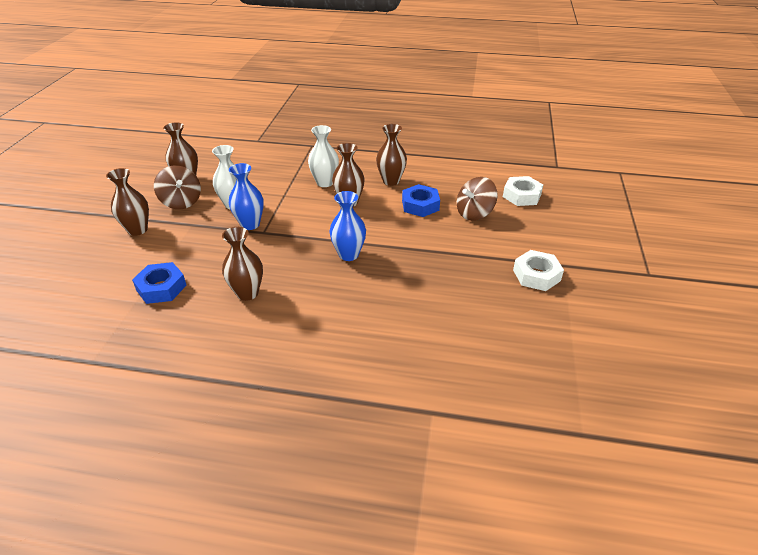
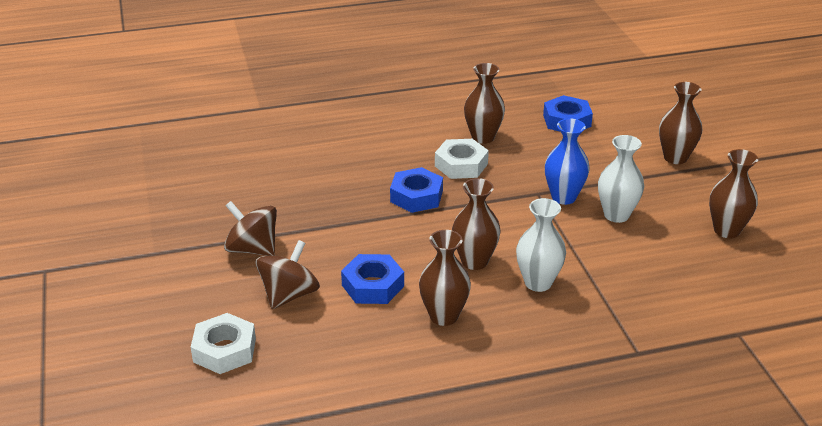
camera: 155 degrees right, 5 degrees down
brown spinning top [154,165,201,209] -> brown spinning top moved to [224,201,277,256]
blue vase [329,191,366,261] -> blue nut [390,167,443,213]
white nut [513,250,564,291] -> white nut moved to [435,139,489,179]

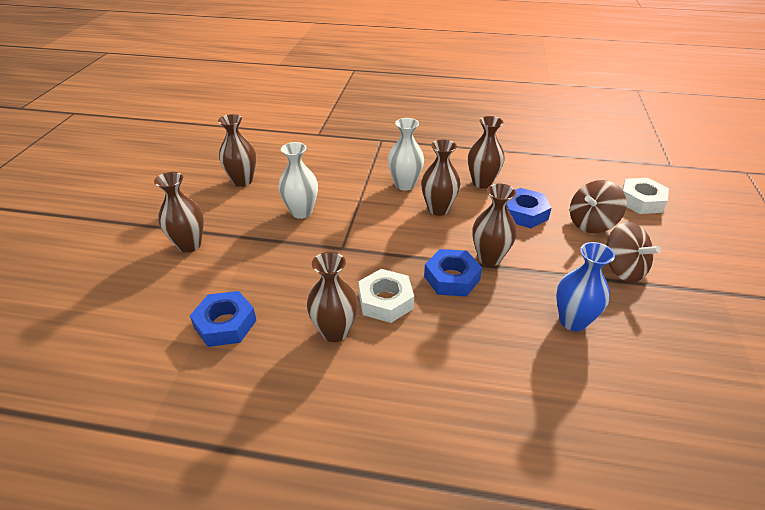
camera: 155 degrees left, 5 degrees up
blue vase [545,118,590,205] -> blue vase moved to [556,242,615,332]
none -> brown vase [472,183,517,266]

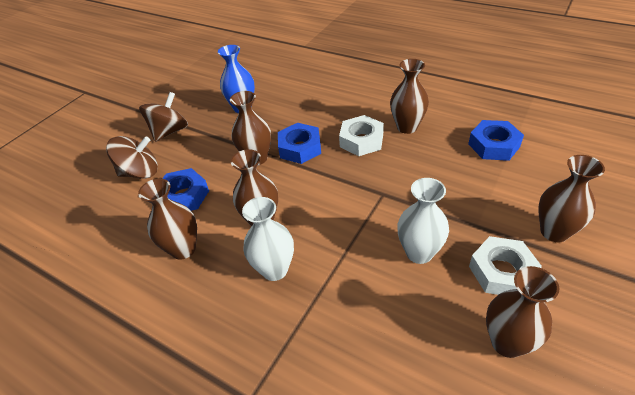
camera: 155 degrees left, 5 degrees up
brown spinning top [606,222,661,283] -> brown spinning top turned 45 degrees clockwise [139,92,188,142]
white nut [622,178,669,214] -> white nut moved to [469,236,542,295]

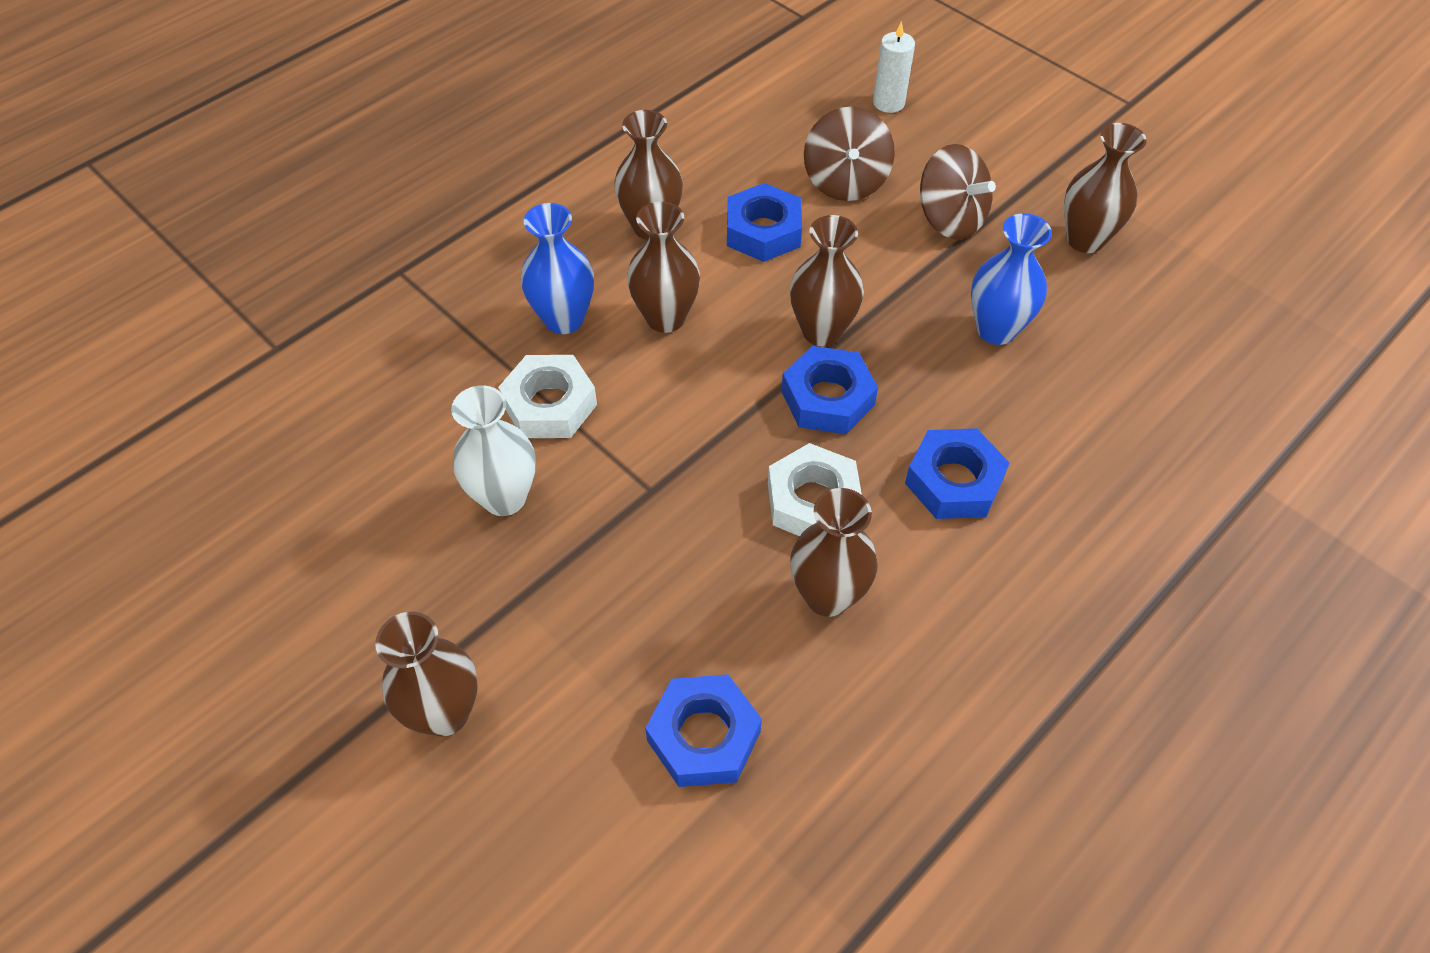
camera: 100 degrees right, 10 degrees up
white vase [242,197,294,281] -> blue vase [521,203,594,334]
white nut [469,236,542,295] -> white nut moved to [498,355,597,438]
brown vase [486,266,559,358] -> brown vase moved to [1064,123,1147,253]
none -> white candle [873,21,915,113]
none -> blue nut [905,428,1010,519]

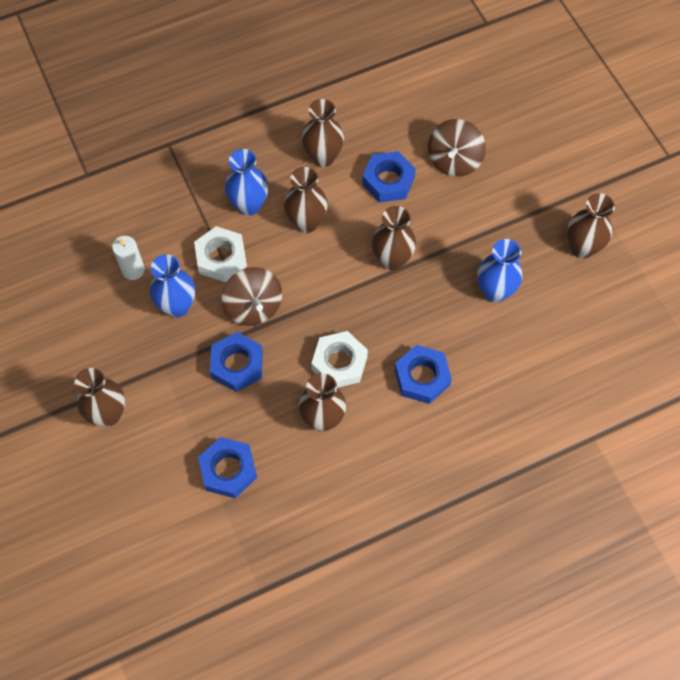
camera: 20 degrees right, 10 degrees up
white vase [451,385,536,516] -> blue vase [150,254,195,318]
blue nut [781,346,878,434] -> blue nut moved to [210,332,263,392]
white candle [873,21,915,113] -> white candle moved to [112,236,145,280]
brown spinning top [920,144,996,240] -> brown spinning top moved to [222,267,282,326]

